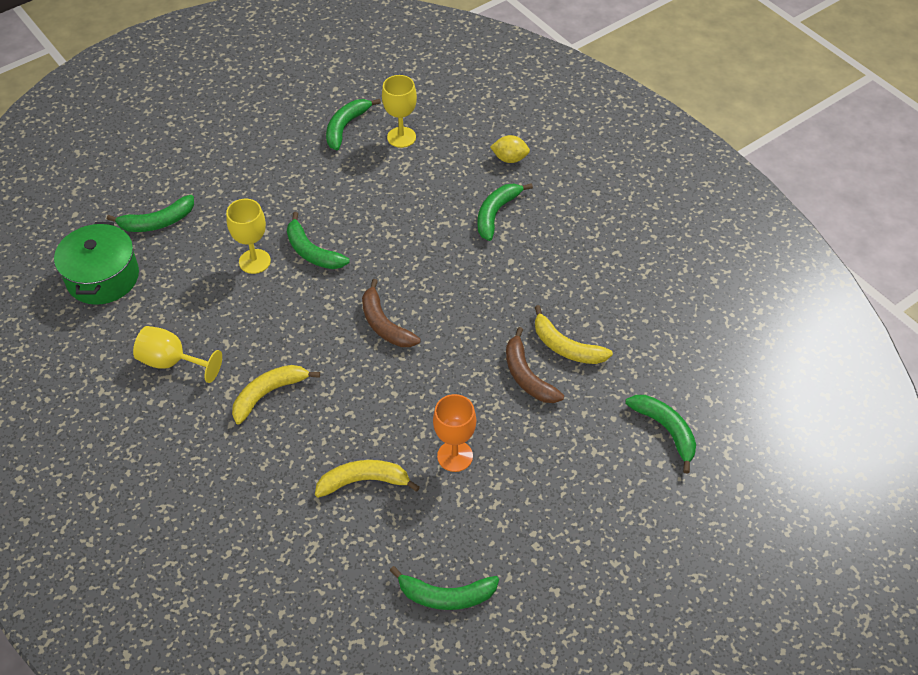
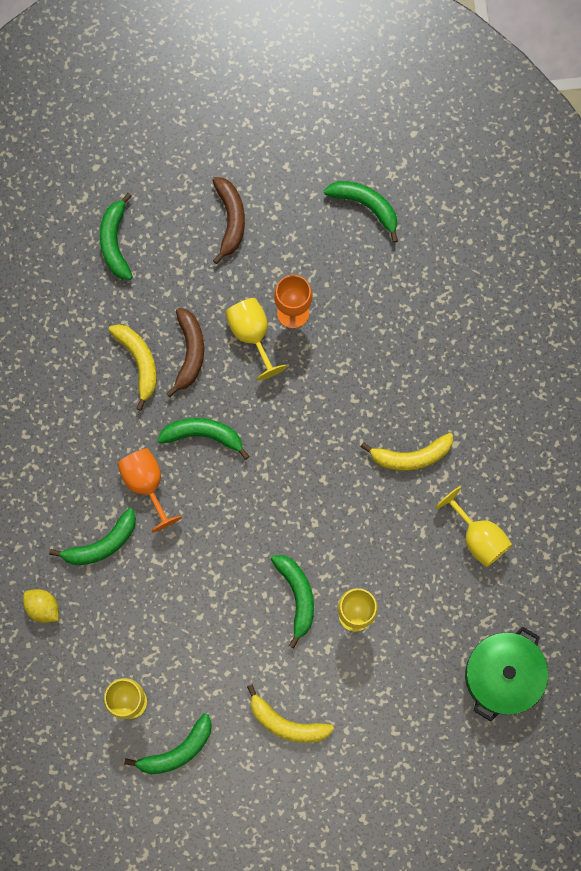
camera: 150 degrees left, 25 degrees up
green banana [107,195,194,232] -> green banana moved to [158,418,250,460]
yellow banana [315,460,420,498] -> yellow banana moved to [247,684,334,743]
brown banana [362,279,421,347] -> brown banana moved to [212,177,245,264]
none -> orange goblet [117,448,182,533]
none -> yellow goblet [225,298,287,381]

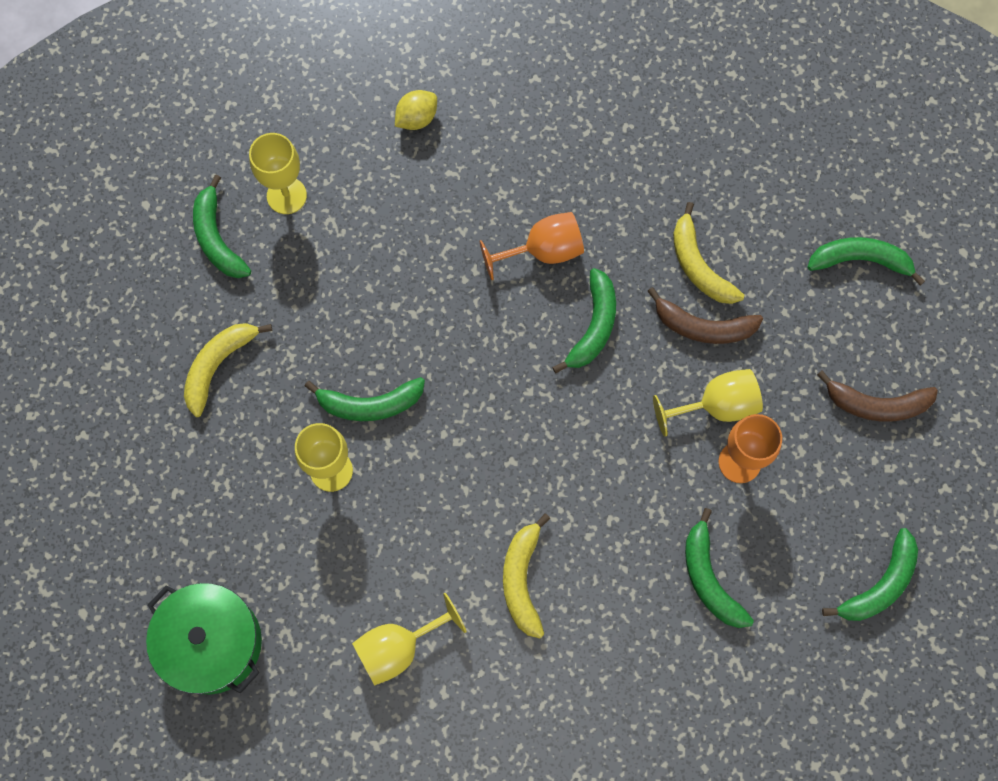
camera: 100 degrees right, 5 degrees down
green banana [49,508,136,565] -> green banana moved to [685,508,754,628]
yellow banana [108,324,157,411] -> yellow banana turned 75 degrees clockwise [673,202,744,304]

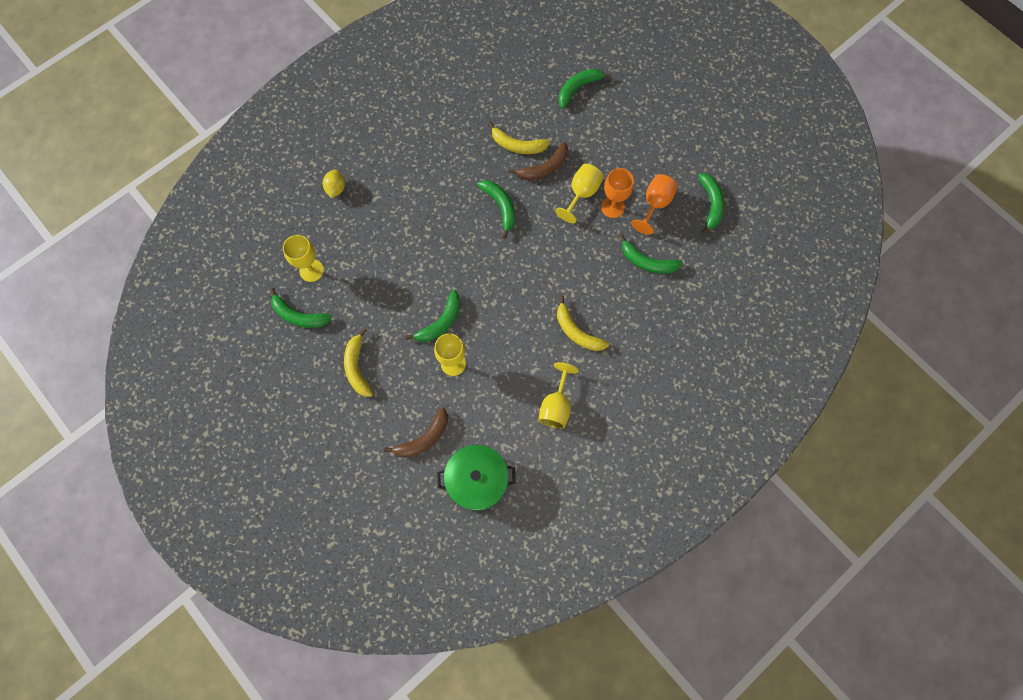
camera: 45 degrees left, 0 degrees up
orange goblet [479,212,584,280] -> orange goblet moved to [631,174,678,235]
brown banana [817,371,938,422] -> brown banana moved to [384,407,448,458]

